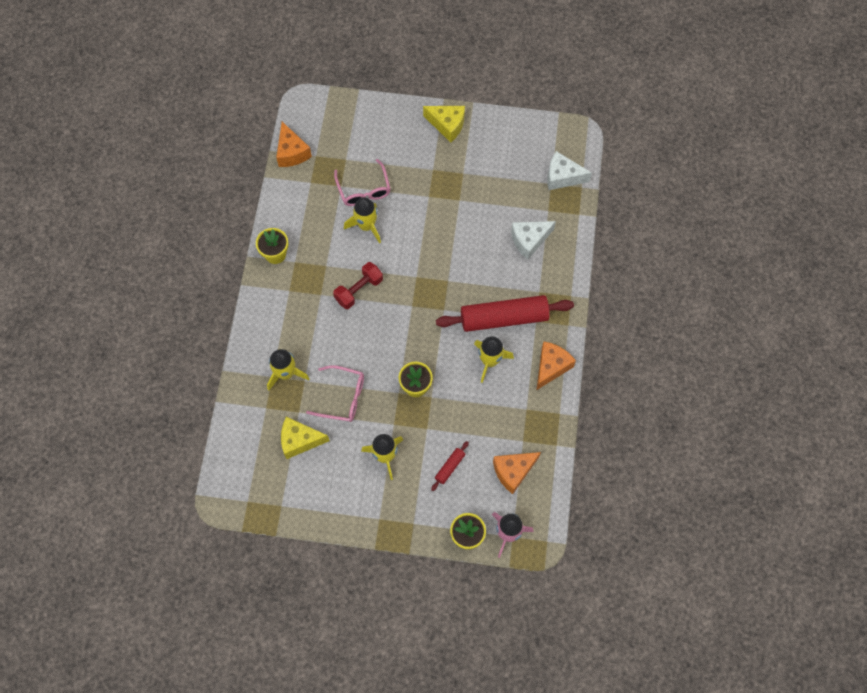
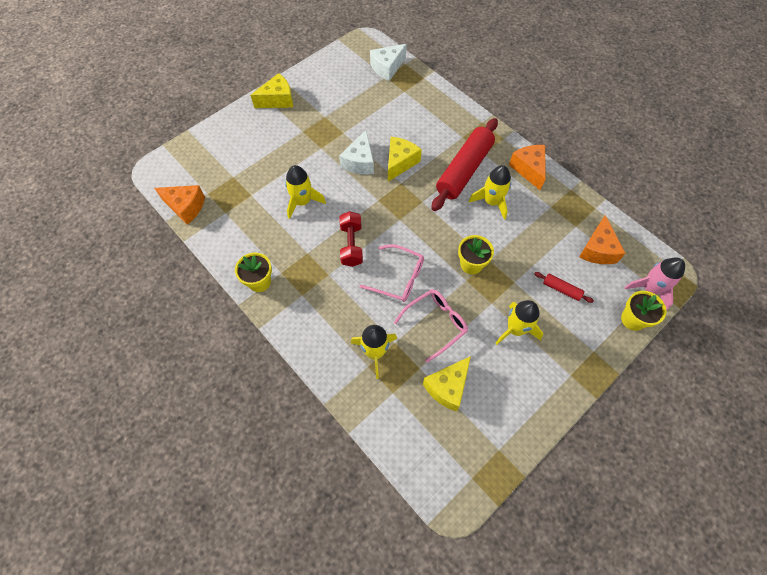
camera: 50 degrees left, 5 degrees down
pink glasses [334,159,391,206] -> pink glasses moved to [360,244,424,302]
red rolling pin [431,441,469,491] -> red rolling pin turned 45 degrees counterclockwise [534,272,594,303]
white cheese [511,221,556,260] -> white cheese moved to [339,130,374,175]
none -> yellow cheese [388,137,422,182]

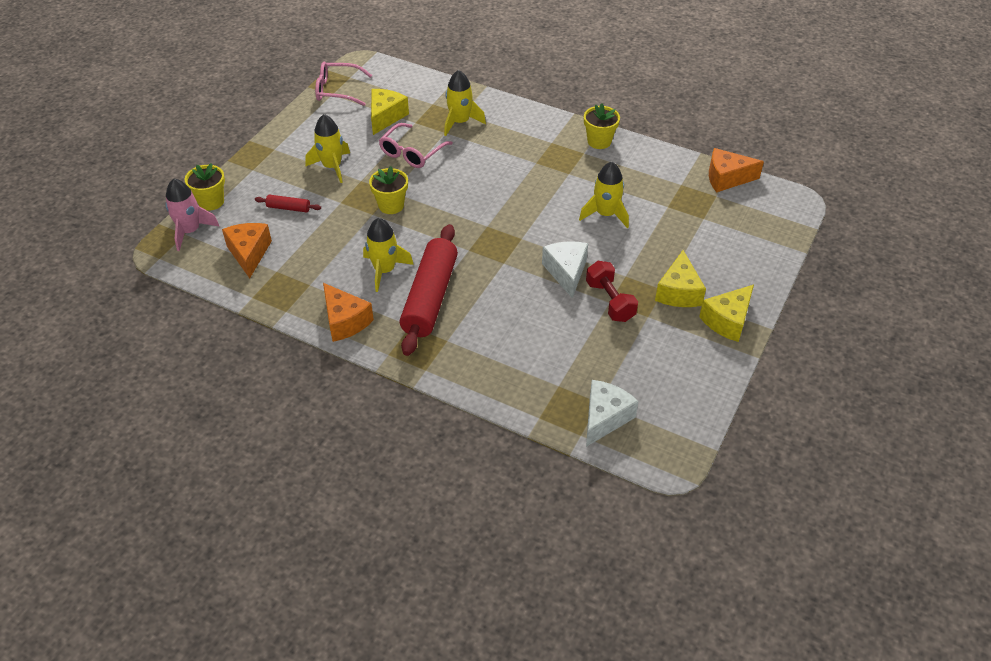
camera: 160 degrees right, 15 degrees down
red dumbbell [339,211,363,267] -> red dumbbell moved to [586,261,638,322]
pink glasses [360,244,424,302] -> pink glasses moved to [315,62,372,106]
yellow cheese [388,137,422,182] -> yellow cheese moved to [655,250,706,307]

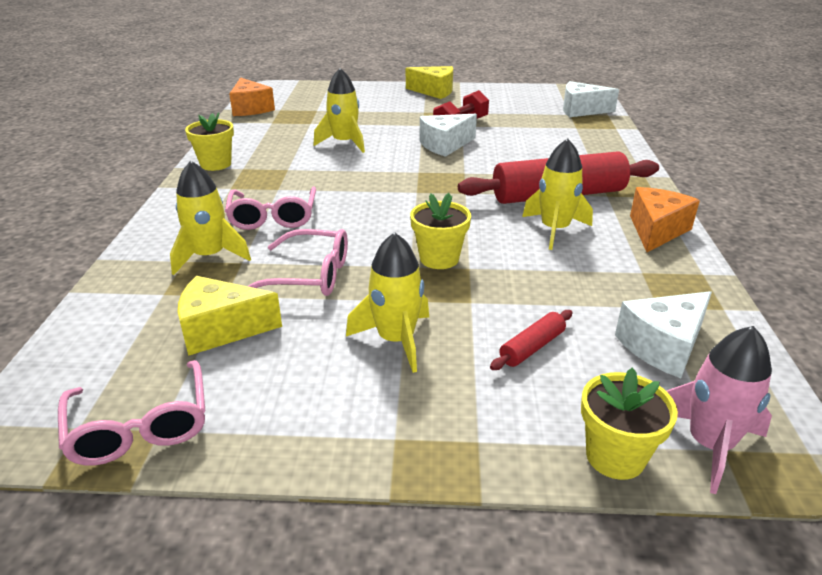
camera: 115 degrees left, 15 degrees down
orange cheese [222,223,272,278] -> white cheese [615,291,712,378]
red rolling pin [255,195,321,212] -> red rolling pin turned 60 degrees clockwise [490,310,573,370]
yellow cheese [655,250,706,307] -> none
none -> pink glasses [225,187,316,230]

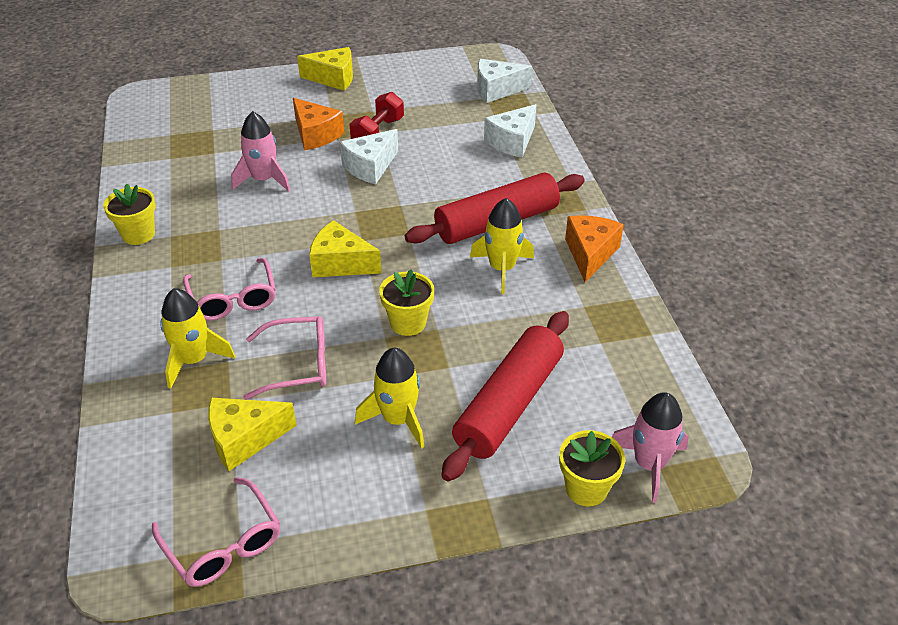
camera: 15 degrees left, 10 degrees up
orange cheese [229,77,275,116] -> orange cheese moved to [293,98,344,150]
yellow rocket [313,68,365,153] -> pink rocket [231,111,290,192]
red rolling pin [490,310,573,370] -> red rolling pin [441,311,569,481], size x2.36
white cheese [615,291,712,378] -> white cheese moved to [484,104,537,158]
none -> yellow cheese [309,220,382,277]

